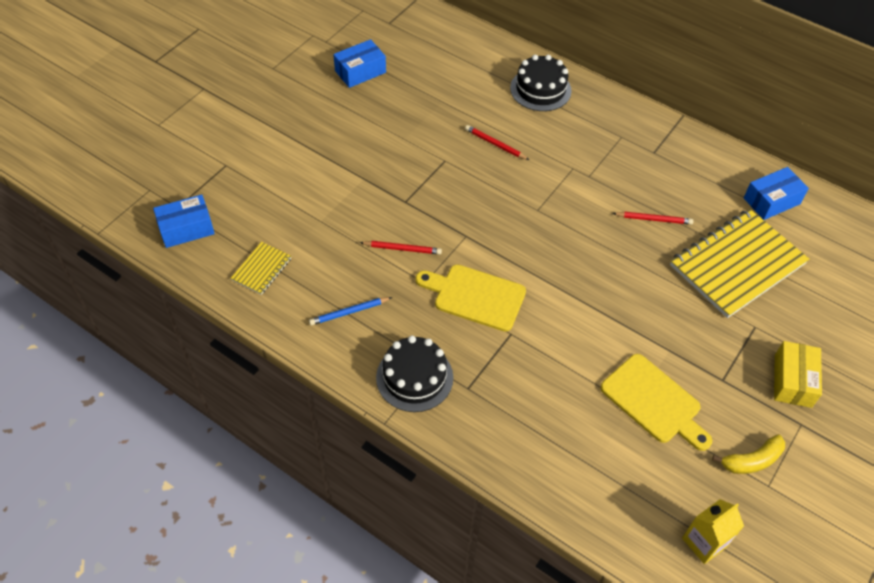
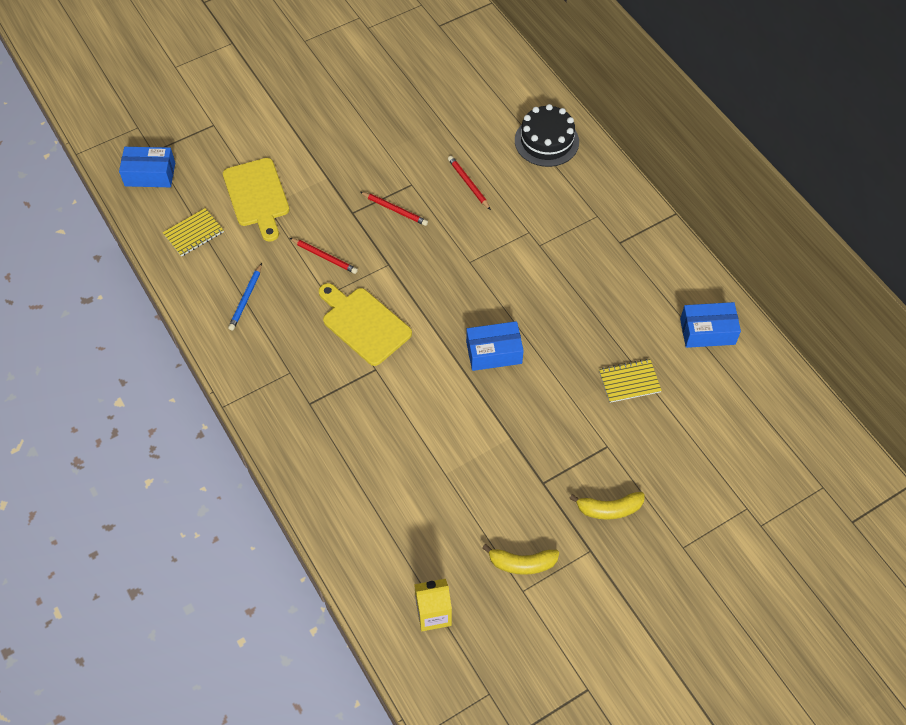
camera: 25 degrees right, 5 degrees up
blue pencil [309,297,392,325] -> blue pencil turned 75 degrees counterclockwise [228,263,262,331]
blue box [333,39,386,88] -> blue box moved to [466,321,524,371]
black cake [376,335,453,412] -> none
yellow cutting board [600,354,712,451] -> yellow cutting board moved to [223,158,289,242]
red pencil [612,212,693,225] -> red pencil moved to [360,192,428,226]
yellow notebook [670,209,809,318] -> yellow notebook [599,359,662,403], size x0.45
yellow box [774,341,822,408] -> yellow banana [569,492,644,520]

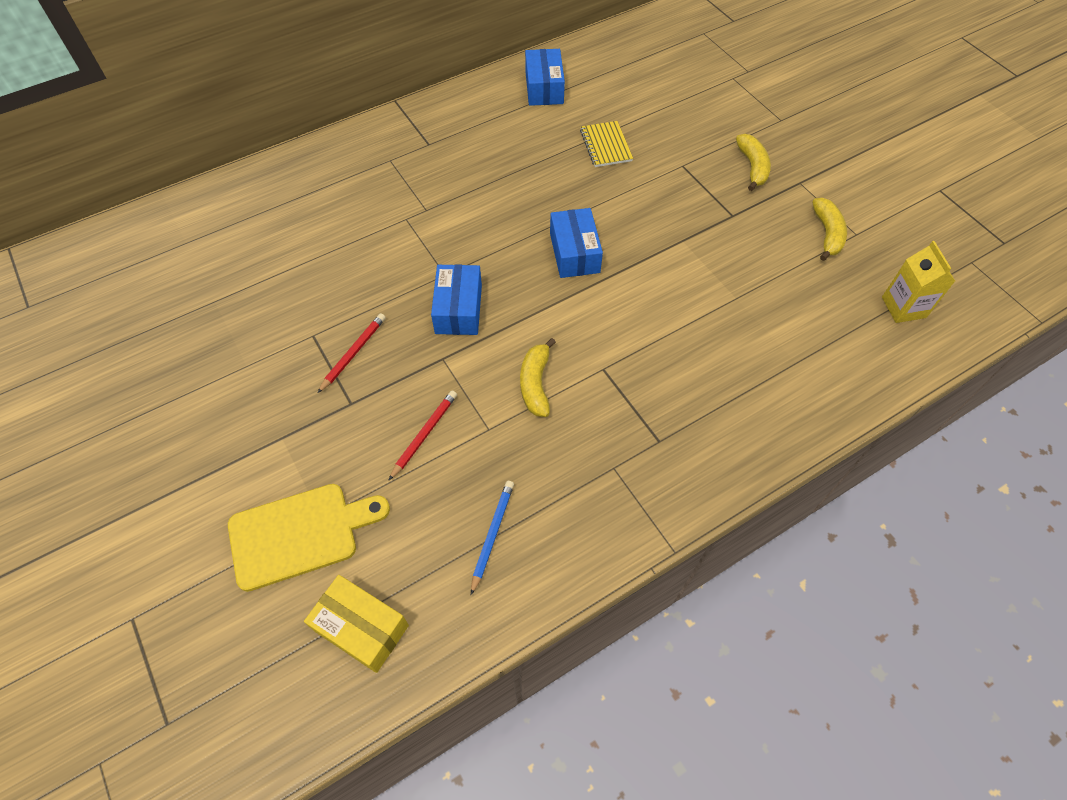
camera: 90 degrees left, 0 degrees up
blue box [119,147,175,187] -> blue box moved to [431,264,482,335]
yellow notebook [162,208,224,257] -> yellow box [304,575,409,673]
blue pencil [228,263,262,331] -> blue pencil turned 90 degrees counterclockwise [471,481,514,595]
yellow cutting board [319,283,412,366] -> yellow banana [520,338,556,417]
red pencil [448,156,491,210] -> none
black cake [515,104,579,167] -> none

